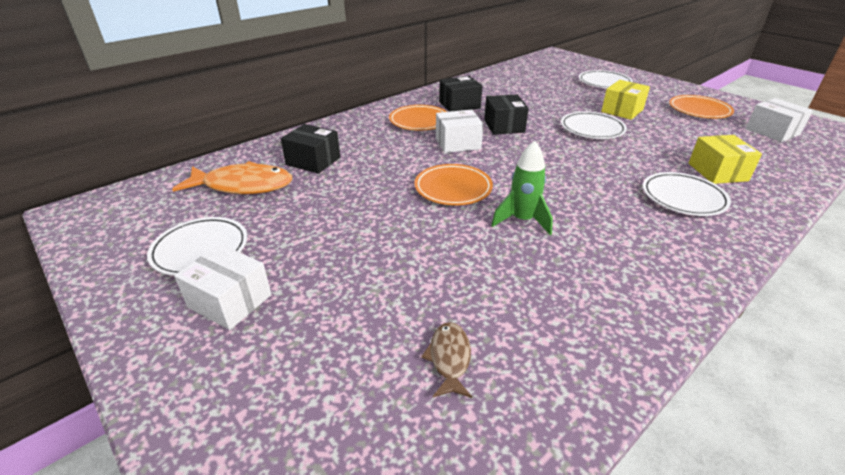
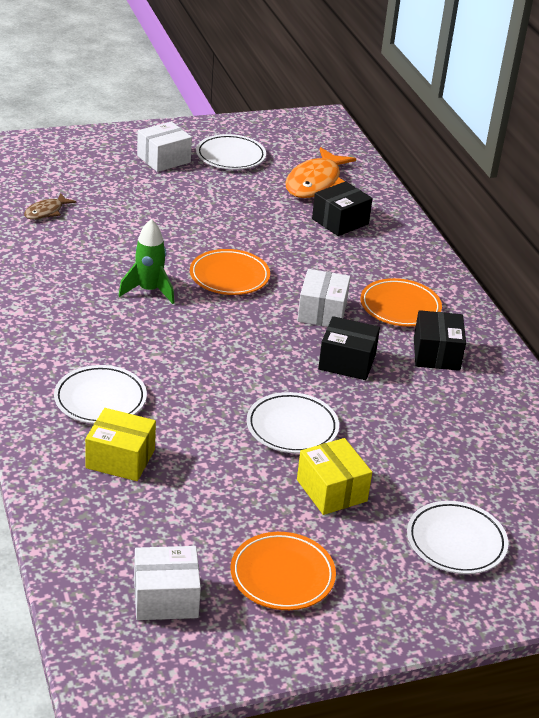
camera: 110 degrees right, 0 degrees up
brown fish [421,322,472,398] -> brown fish turned 105 degrees clockwise [24,193,77,220]

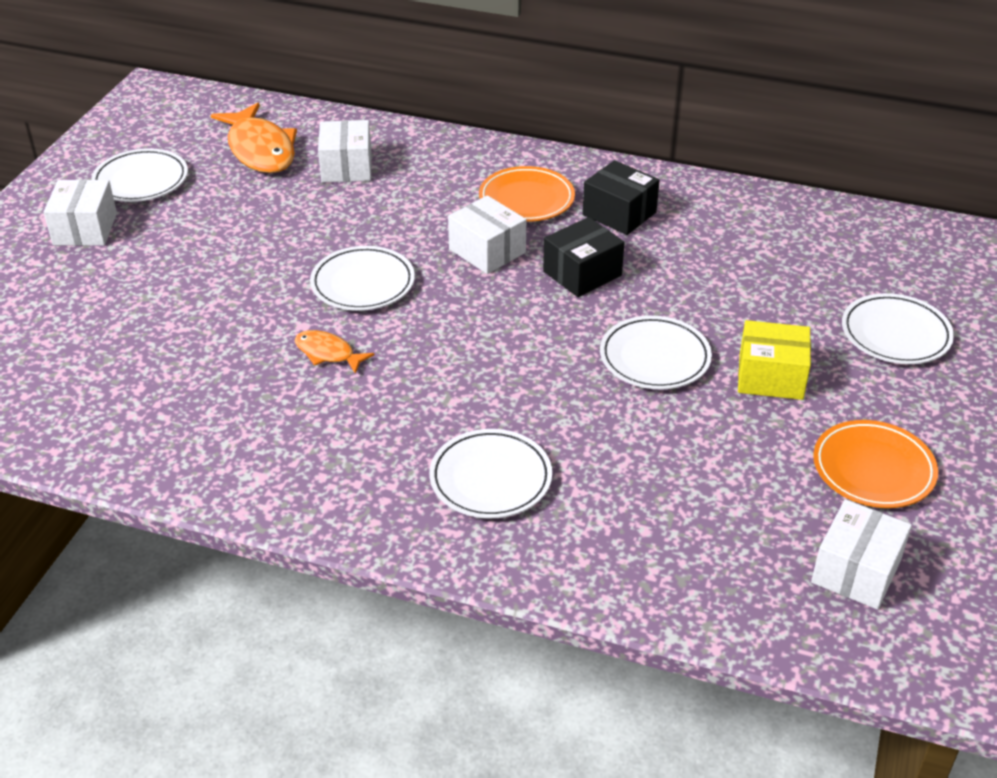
camera: 50 degrees left, 5 degrees up
brown fish [24,193,77,220] -> none
yellow box [85,408,156,481] -> none
green rocket [118,219,174,304] -> orange fish [295,330,375,374]
orange plate [190,249,270,295] -> white plate [310,246,415,311]
black box [312,181,373,236] -> white box [318,120,371,182]

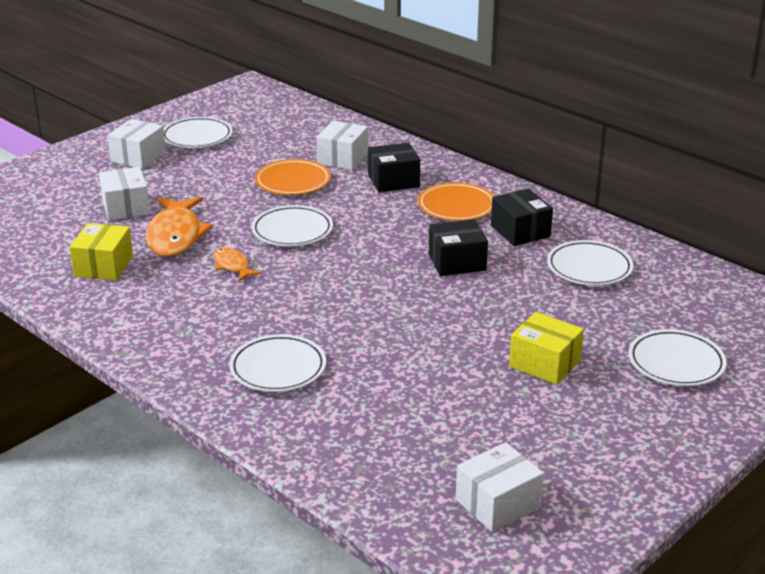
camera: 25 degrees right, 10 degrees down
orange fish [211,103,297,173] -> orange fish moved to [146,197,213,257]
white box [448,195,526,274] -> white box moved to [99,167,150,221]
white plate [600,316,712,390] -> white plate moved to [547,240,633,286]
orange plate [813,420,938,508] -> orange plate moved to [255,159,331,195]
none -> yellow box [70,223,133,281]
none -> black box [368,142,420,192]

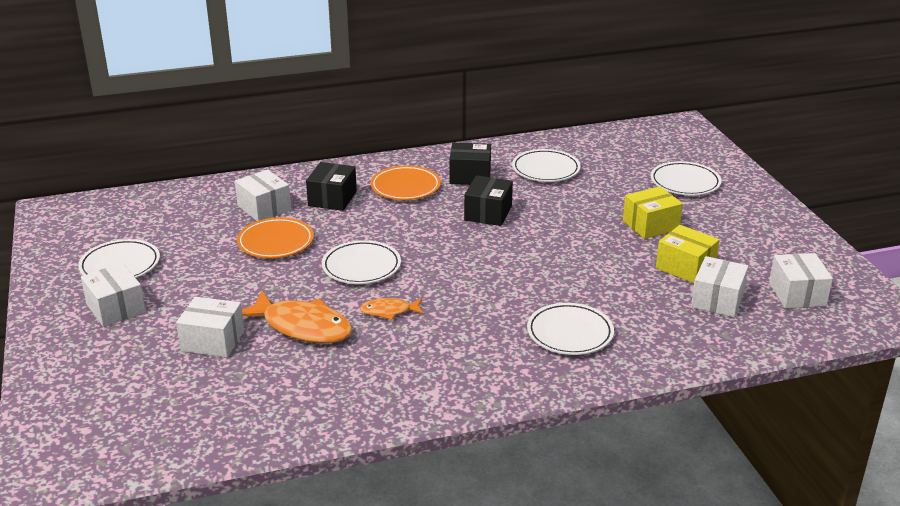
camera: 60 degrees left, 0 degrees up
yellow box [70,223,133,281] -> yellow box moved to [656,225,719,283]
none -> white box [691,256,749,317]

